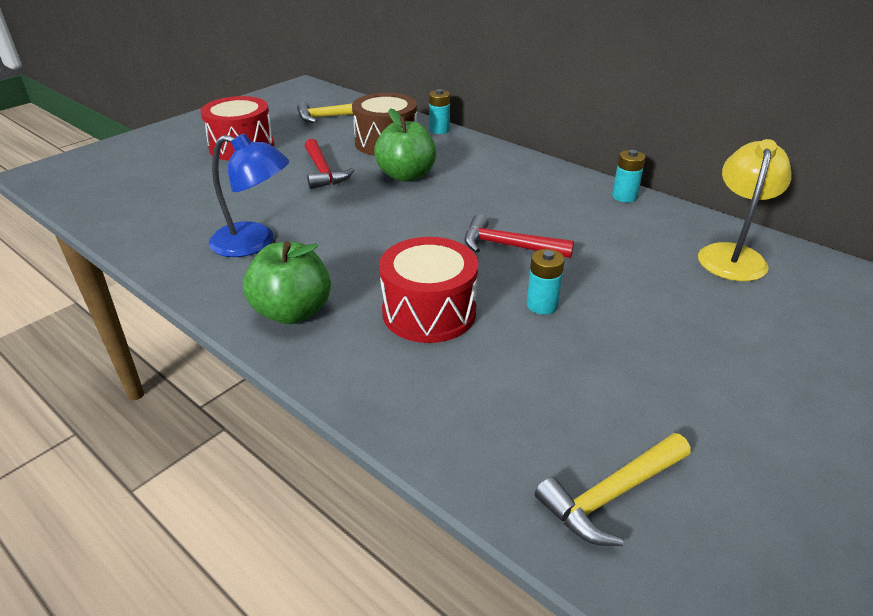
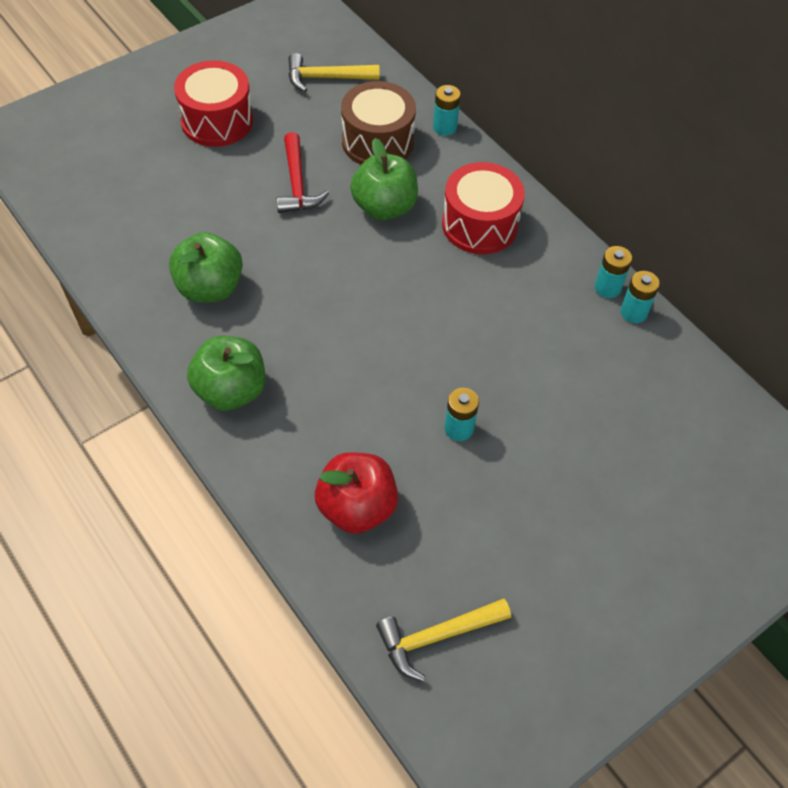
camera: 10 degrees right, 20 degrees up
blue lamp [209,133,289,257] -> green apple [169,232,243,303]
red drum [379,237,478,343] -> red drum moved to [442,162,525,254]
red hammer [464,214,574,258] -> none
yellow lamp [698,139,792,281] -> none
none -> red apple [315,452,398,534]
none -> turquoise battery [620,271,660,323]

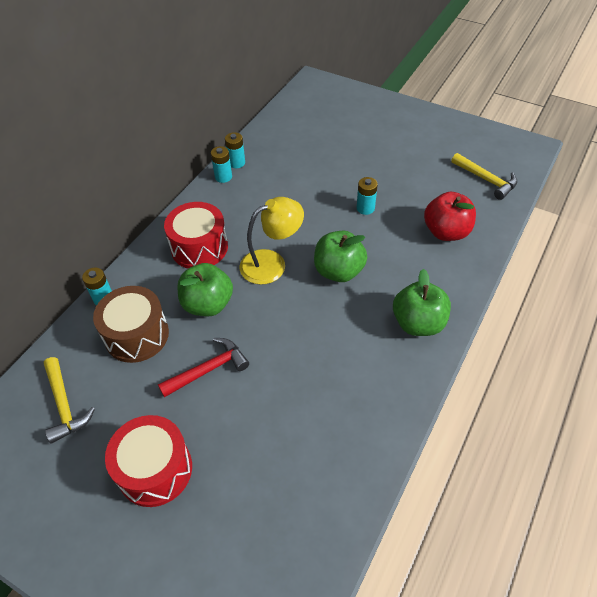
camera: 110 degrees left, 5 degrees down
green apple [169,232,243,303] -> green apple moved to [314,231,367,282]
none -> yellow lamp [240,197,304,285]

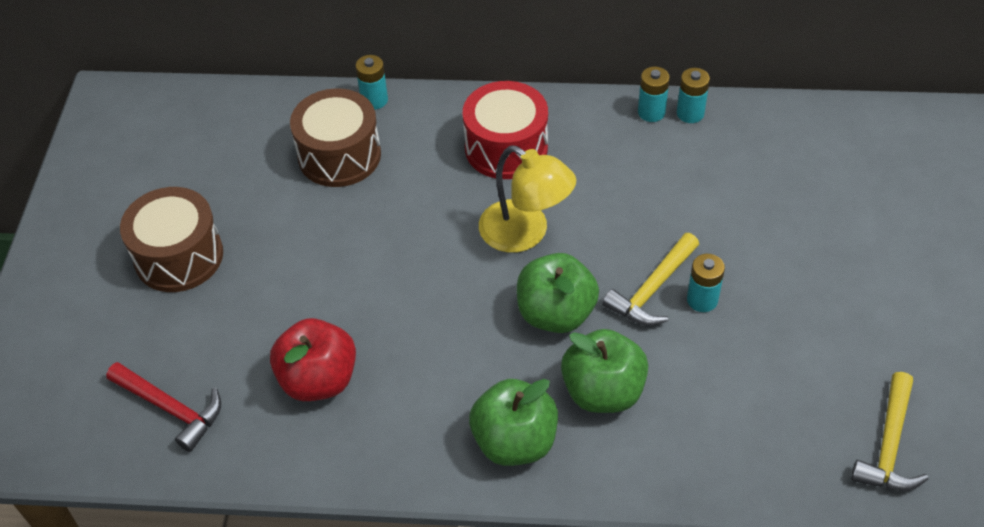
camera: 65 degrees right, 0 degrees up
yellow hammer [44,357,95,443] -> yellow hammer moved to [602,233,699,326]
red drum [105,415,192,507] -> brown drum [120,187,223,292]
red hammer [158,338,249,397] -> red hammer moved to [106,362,221,452]
green apple [177,263,233,316] -> green apple moved to [561,329,648,413]
red apple [424,192,476,241] -> red apple moved to [270,318,356,401]

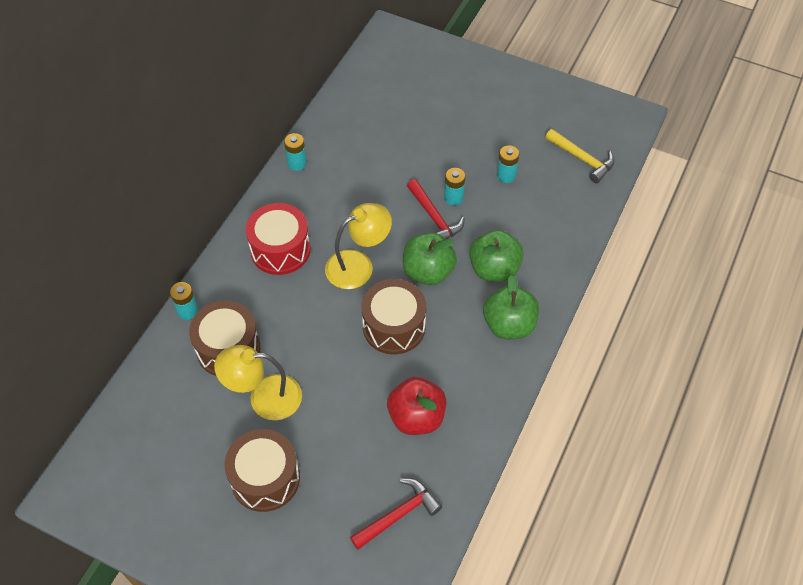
camera: 70 degrees left, 5 degrees up
yellow hammer [602,233,699,326] -> red hammer [407,179,465,239]
turquoise battery [677,68,710,123] -> turquoise battery moved to [497,145,519,183]
none -> yellow lamp [214,345,302,420]
none -> brown drum [362,279,426,354]

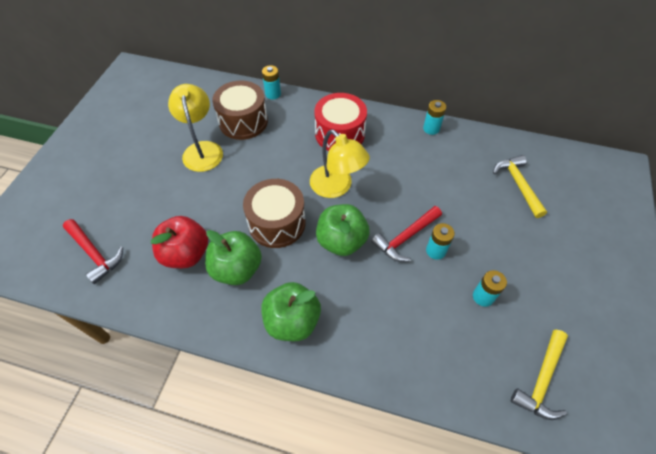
camera: 80 degrees right, 0 degrees up
brown drum [224,429,300,512] -> none
green apple [469,230,524,282] -> green apple moved to [205,230,262,285]
none -> yellow hammer [493,155,547,218]

